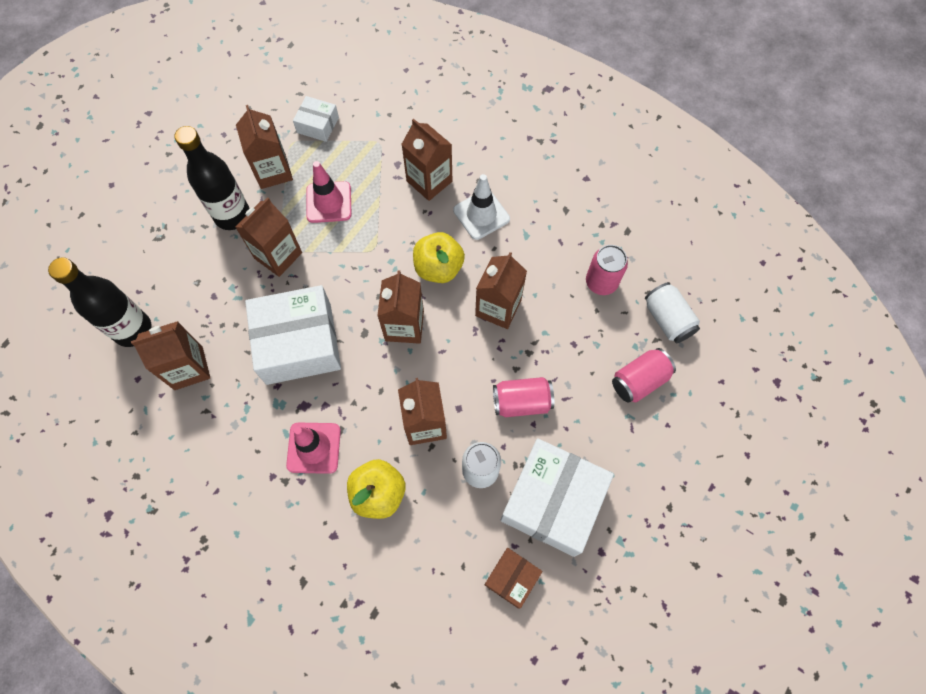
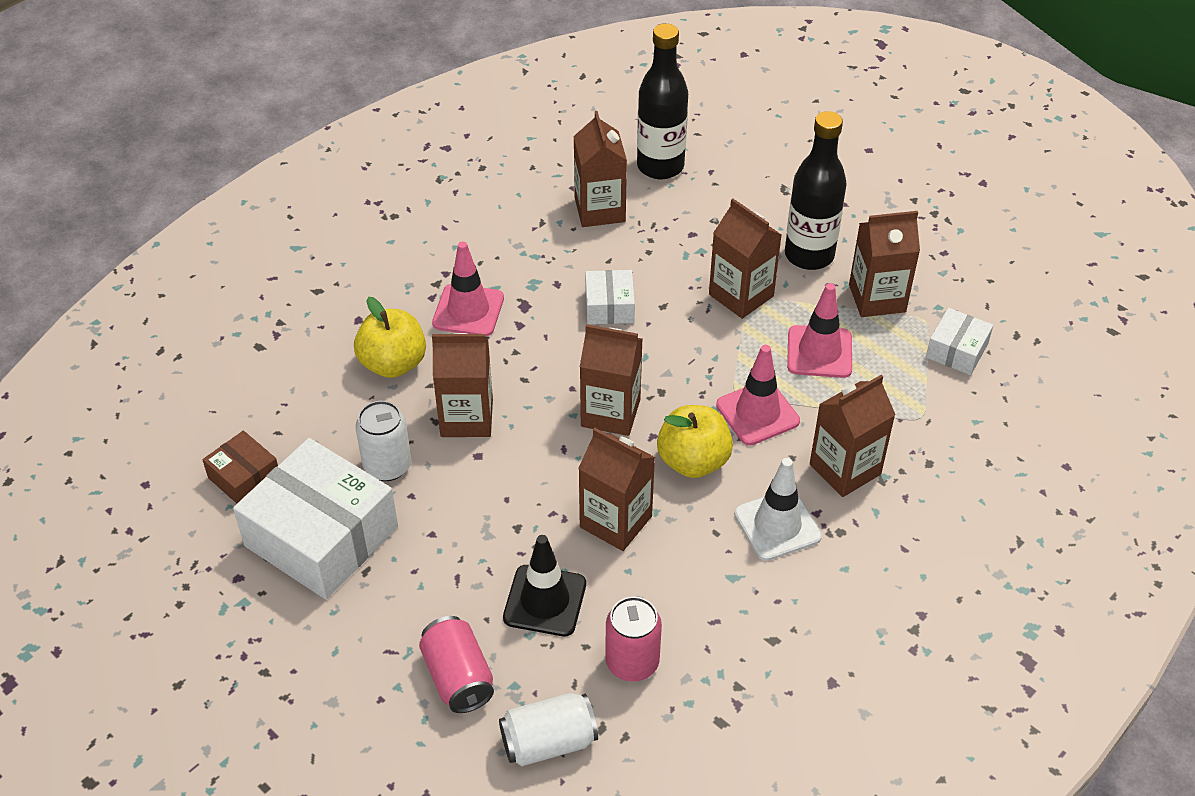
camera: 100 degrees right, 20 degrees down
white box [245,285,341,385] -> white box [585,270,635,324], size x0.49
pink can [493,377,554,417] -> none
none -> black traffic cone [503,535,586,636]
none -> pink traffic cone [716,345,800,445]

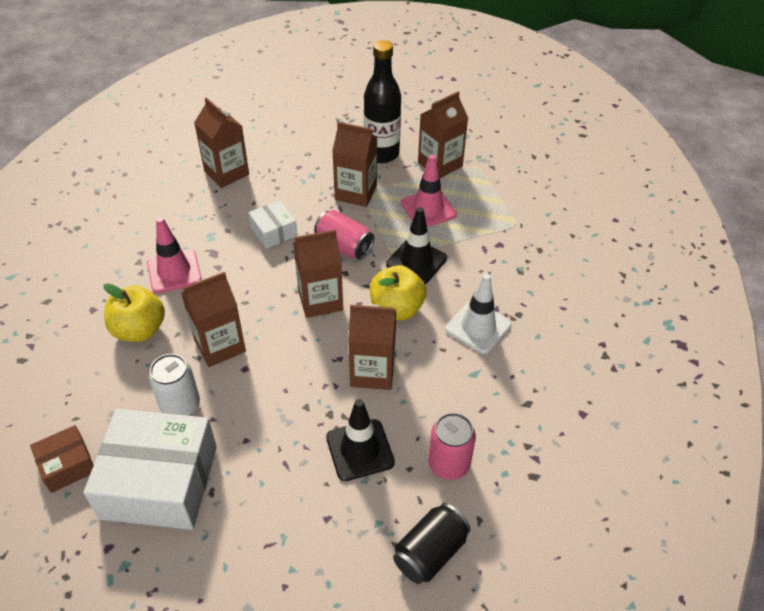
camera: 30 degrees left, 0 degrees up
brown box [202,431,278,503] -> brown box turned 45 degrees counterclockwise [30,425,94,493]
pink can [419,616,494,713] -> pink can moved to [314,210,374,259]
white can [499,693,598,766] -> black can [393,503,471,584]
black bottle [637,23,688,179] -> none
pink traffic cone [716,345,800,445] -> black traffic cone [386,207,447,284]
brown carton [810,375,895,497] -> none
white box [926,308,993,375] -> none

